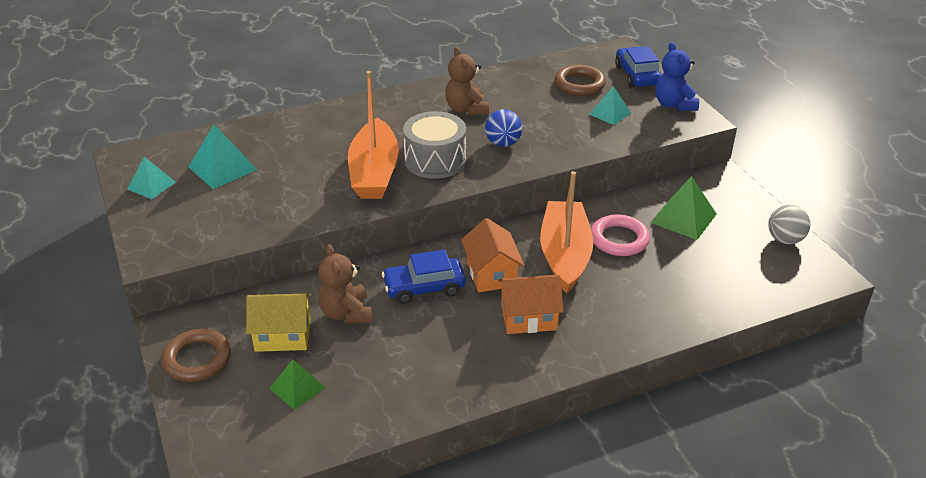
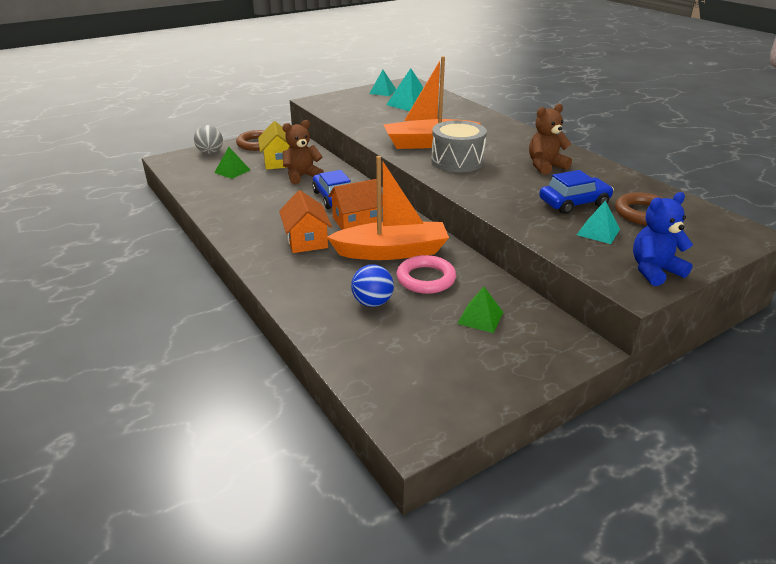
camera: 80 degrees right, 5 degrees down
blue ball [485,109,523,147] -> blue ball moved to [351,265,394,307]
blue car [615,47,661,88] -> blue car moved to [539,170,614,214]
green pyramid [650,176,717,240] -> green pyramid [457,287,503,333], size x0.66
grey ball [768,204,810,244] -> grey ball moved to [194,125,223,154]

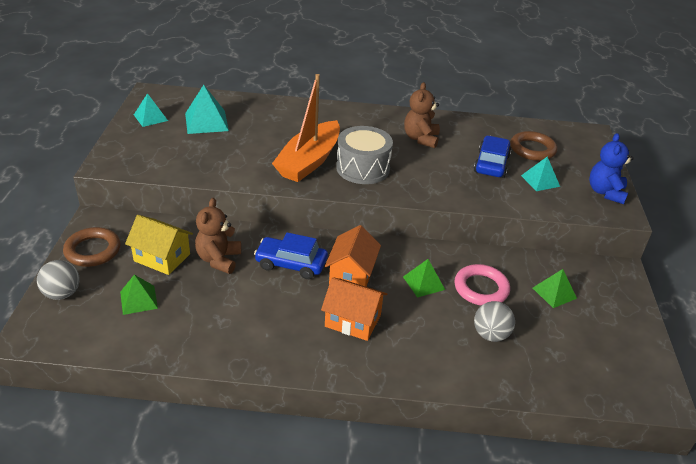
camera: 55 degrees left, 5 degrees up
orange boat [327,156,449,260] -> green pyramid [403,259,445,298]
blue ball [351,265,394,307] -> grey ball [474,301,515,342]

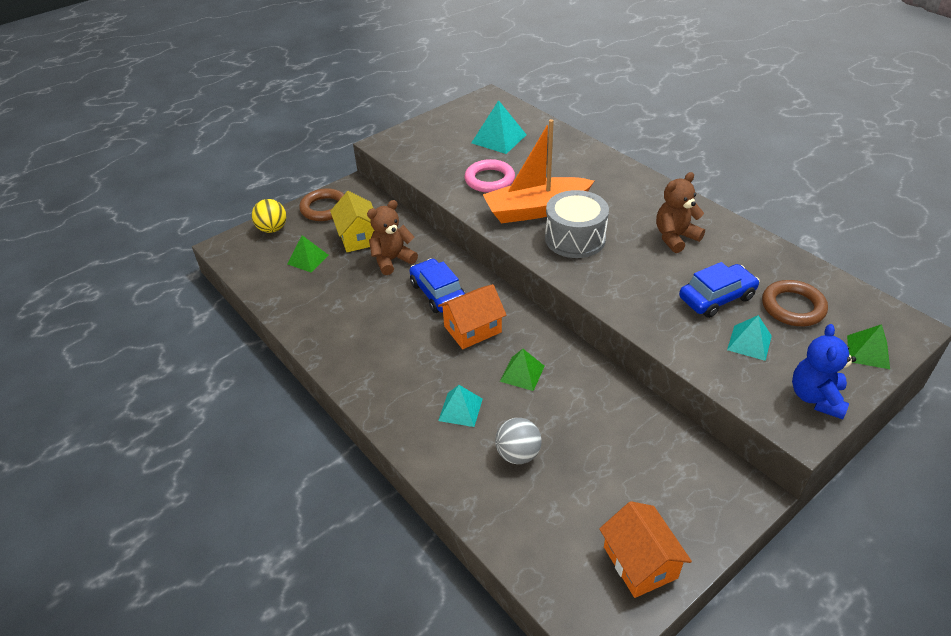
camera: 50 degrees right, 5 degrees up
grey ball [37,260,80,300] -> yellow ball [252,199,286,233]
turquoise pyramid [134,93,168,127] -> turquoise pyramid moved to [438,385,483,427]
orange house [321,277,387,341] -> orange house moved to [599,501,692,598]
pink ring [455,264,510,306] -> pink ring moved to [465,159,515,193]
green pyramid [533,269,577,308] -> green pyramid moved to [847,324,890,369]
blue teddy bear [589,133,634,204] -> blue teddy bear turned 45 degrees counterclockwise [792,324,856,419]

